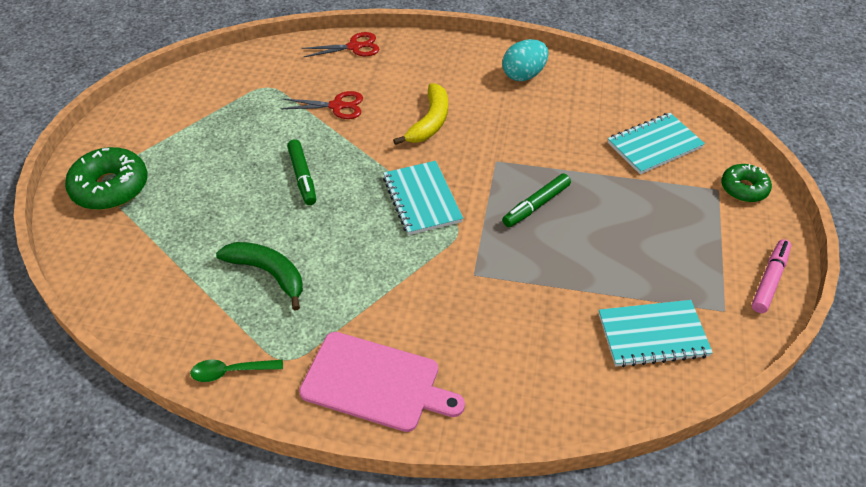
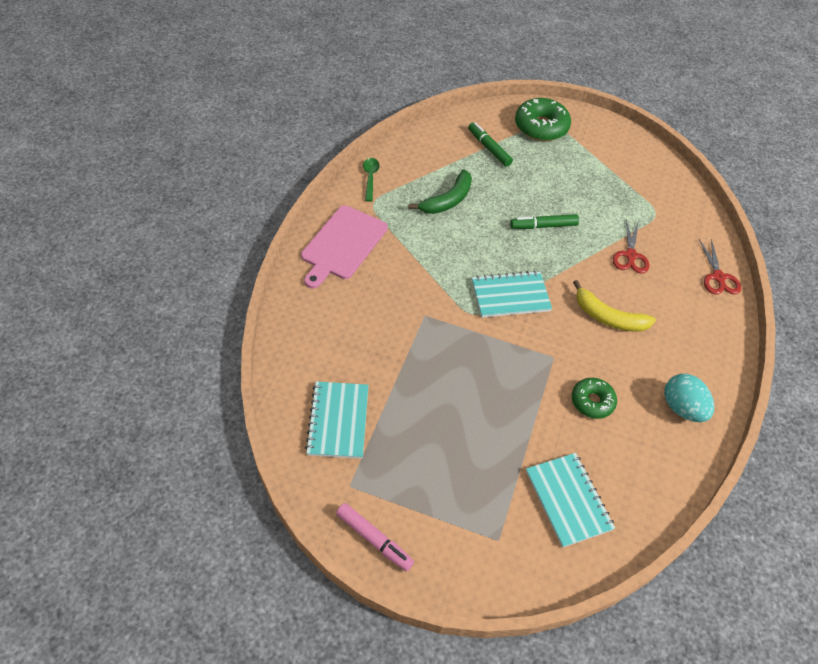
camera: 95 degrees right, 5 degrees up
green marker [502,173,571,227] -> green marker moved to [468,122,513,167]
green donut [721,164,772,202] -> green donut moved to [572,378,617,419]

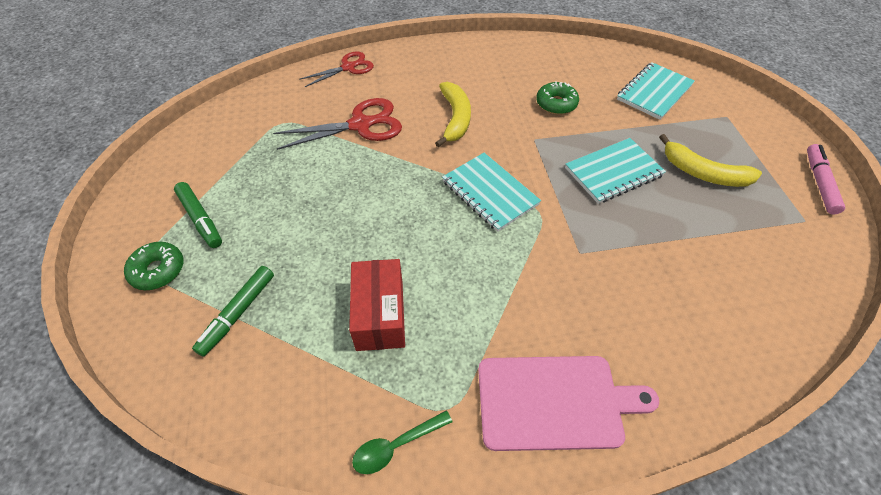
camera: 115 degrees left, 0 degrees up
turquoise notebook [305,381,369,459] -> turquoise notebook moved to [565,138,666,204]
green banana [409,169,472,214] -> red box [349,259,405,351]
green marker [510,214,579,229] -> green marker moved to [174,182,222,248]
green donut [515,98,571,141] -> green donut [124,242,184,290], size x0.62
red scissors [613,219,650,274] -> red scissors [273,98,402,150], size x1.52
turquoise egg [664,374,714,422] -> none
none -> yellow banana [659,134,762,187]

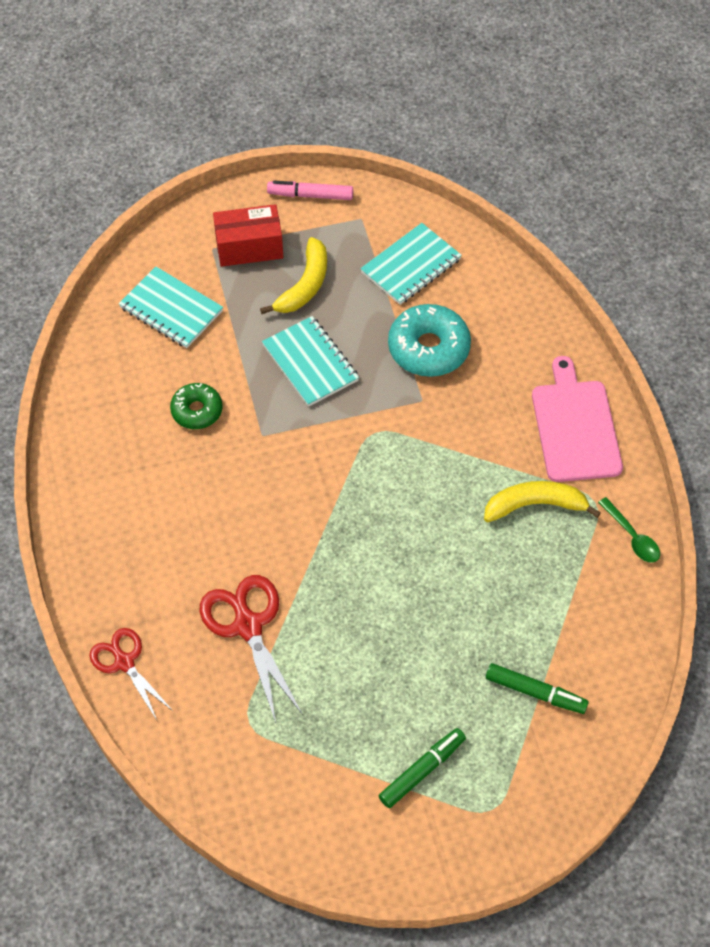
camera: 95 degrees left, 5 degrees up
green donut [124,242,184,290] -> none
red box [349,259,405,351] -> red box moved to [213,204,283,267]
yellow banana [435,82,471,147] -> yellow banana moved to [484,481,601,522]
turquoise notebook [442,153,541,232] -> turquoise notebook moved to [360,223,462,305]
none -> turquoise donut [388,304,471,377]

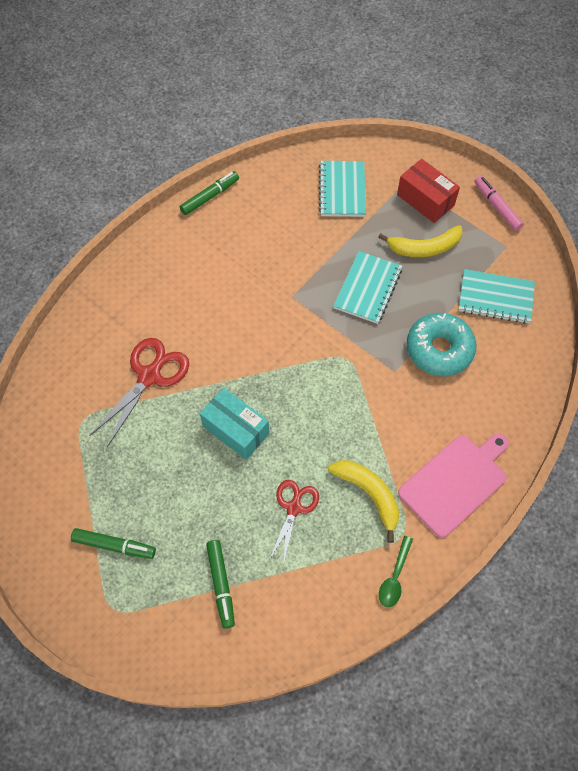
camera: 55 degrees right, 5 degrees up
red scissors [89,628,173,720] -> red scissors moved to [269,480,319,565]
green donut [170,383,223,429] -> none
none -> green marker [180,171,239,215]
none -> turquoise box [200,388,269,460]

